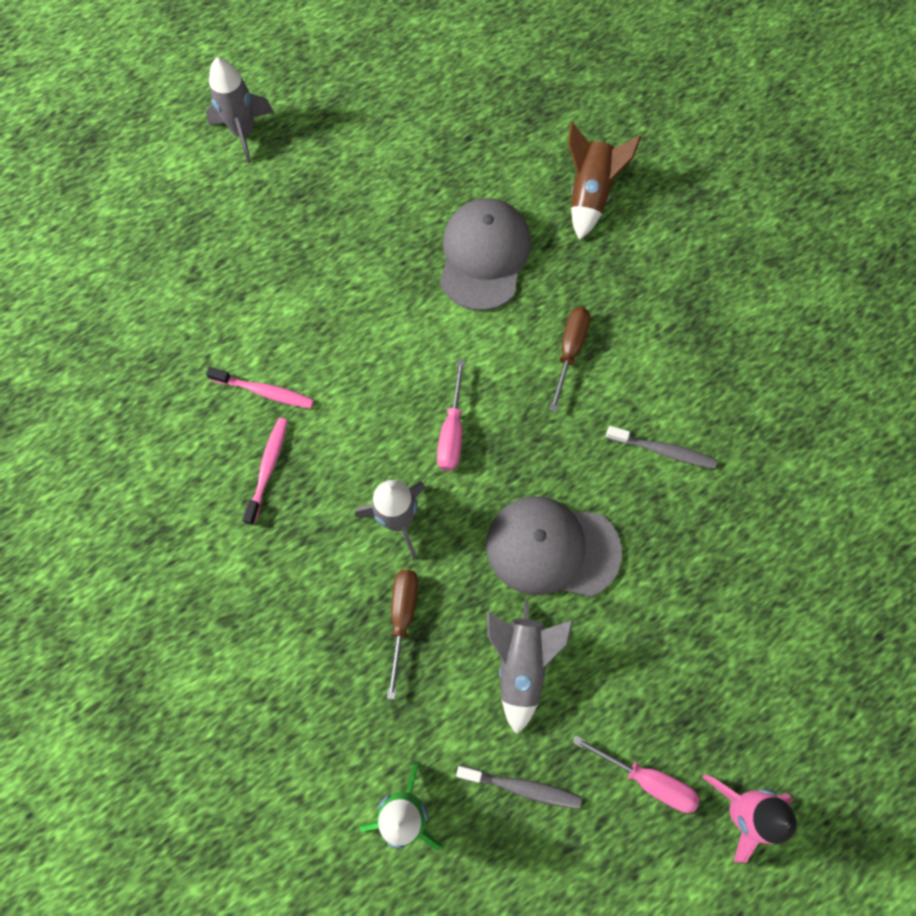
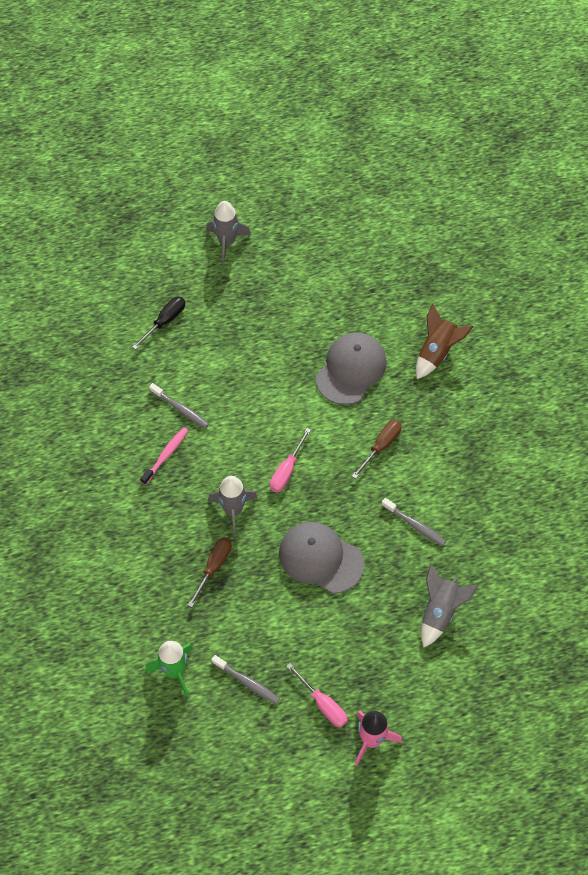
camera: 20 degrees right, 10 degrees down
pink toothbrush [206,367,314,409] -> grey toothbrush [149,383,209,428]
grey rocket [487,600,573,735] -> grey rocket moved to [421,564,479,647]
none -> black screwdriver [133,297,185,350]

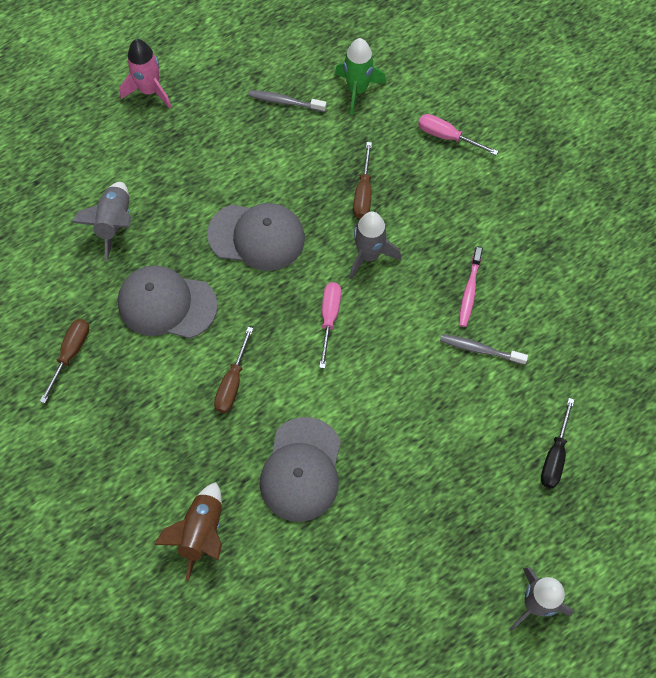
camera: 160 degrees right, 5 degrees up
pink screwdriver [286,663,348,727] -> pink screwdriver moved to [418,114,498,155]
grey toothbrush [381,498,446,546] -> grey cap [118,265,218,338]
none -> brown screwdriver [40,319,89,403]

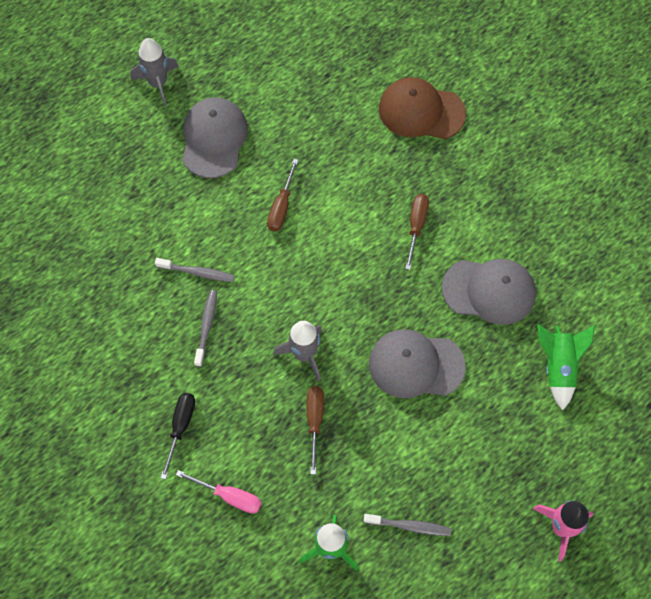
camera: 175 degrees right, 0 degrees up
brown screwdriver [40,319,89,403] -> brown screwdriver moved to [267,159,298,231]
grey rocket [71,182,131,261] -> green rocket [537,324,595,410]
brown rocket [154,482,222,581] -> brown cap [379,77,466,139]
grey cap [260,417,341,522] -> grey cap moved to [182,97,248,178]
pink screwdriver [319,282,341,369] -> none
pink toothbrush [459,247,483,327] -> grey toothbrush [194,290,217,367]
black screwdriver [541,398,574,488] -> black screwdriver moved to [160,393,195,479]

